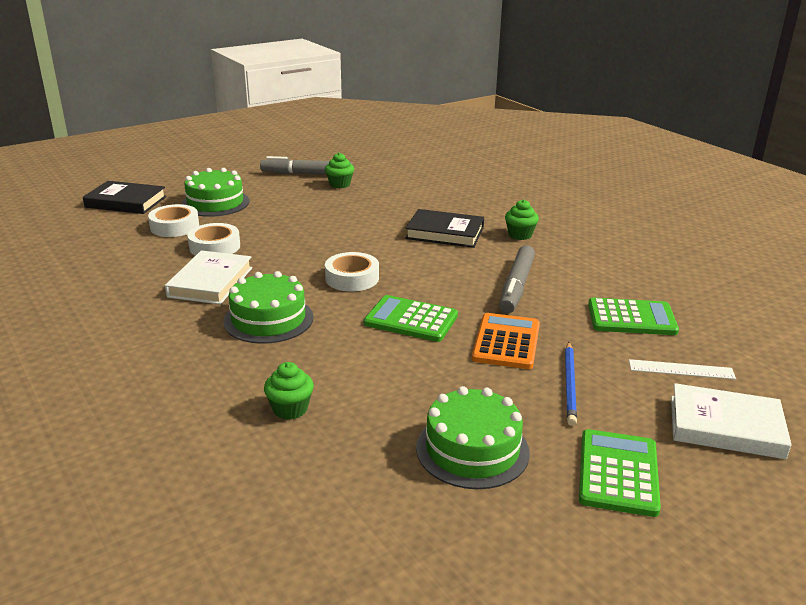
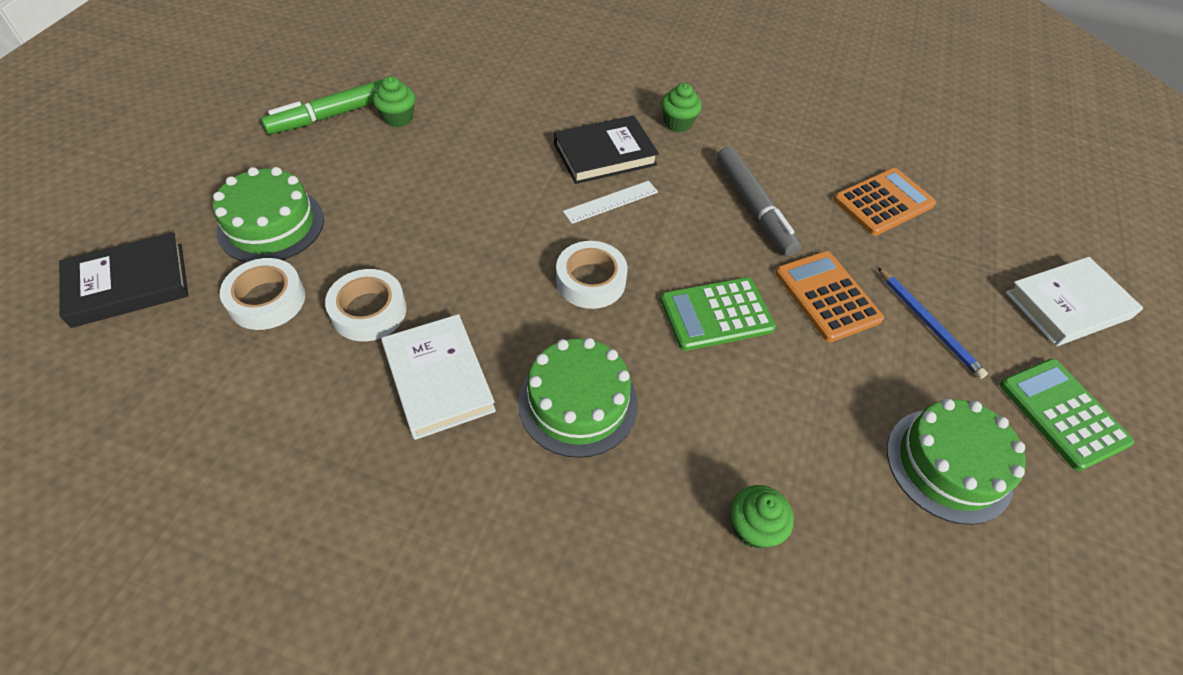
camera: 40 degrees left, 25 degrees up
grey marker [260,156,353,175] -> green marker [261,79,383,134]
green calculator [588,298,679,335] -> orange calculator [833,168,936,236]
white ruler [629,359,736,380] -> white ruler moved to [563,181,658,224]

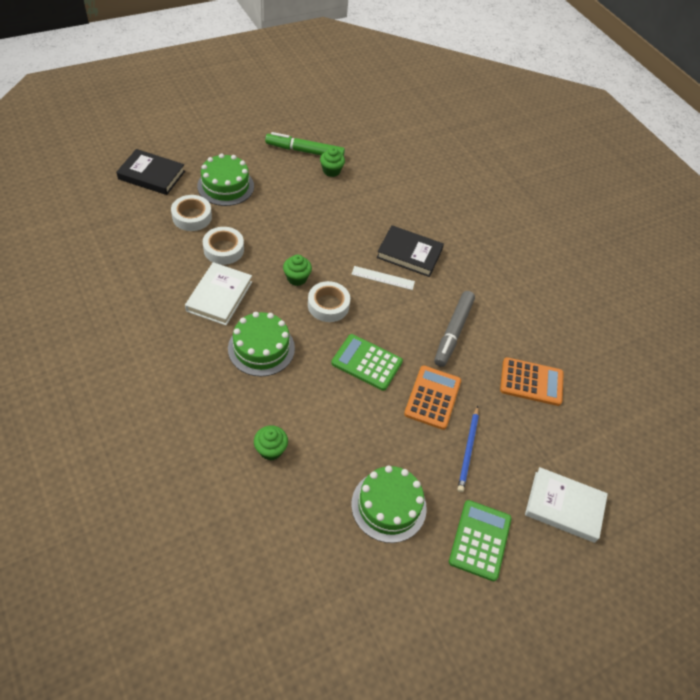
camera: 40 degrees right, 0 degrees up
green cupcake [661,83,702,132] -> green cupcake moved to [283,255,312,286]

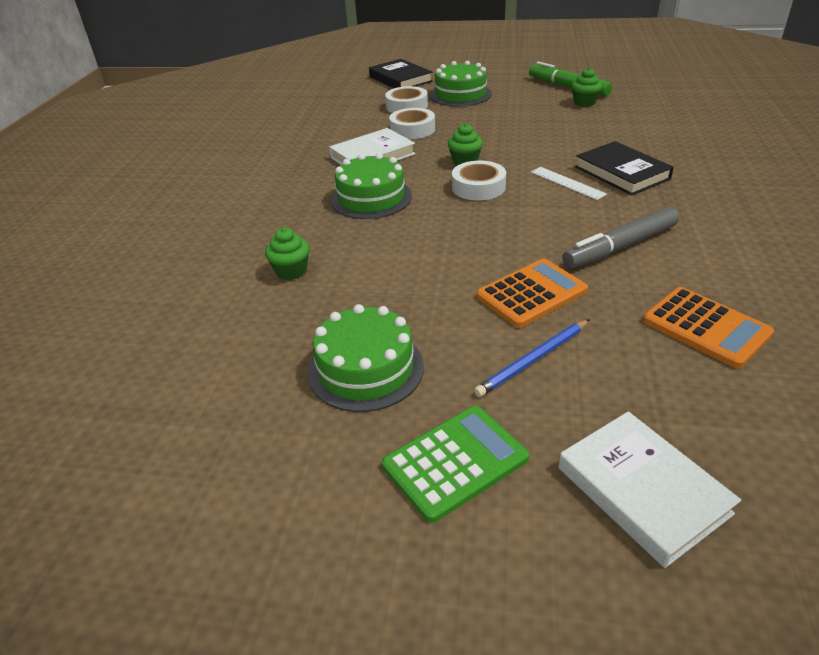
camera: 45 degrees right, 15 degrees down
green calculator [331,334,403,391] -> none

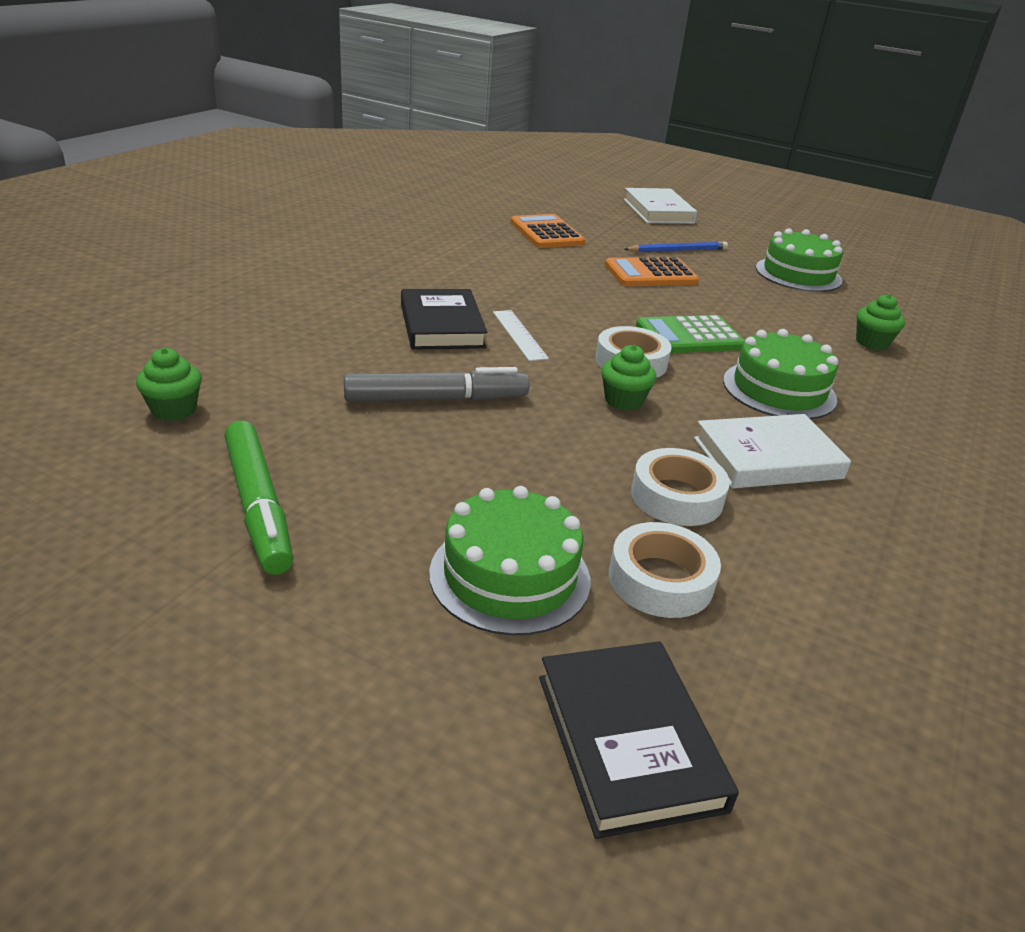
camera: 165 degrees left, 5 degrees down
green calculator [382,406,529,523] -> green calculator moved to [636,315,745,353]
grey marker [562,207,679,268] -> grey marker moved to [344,367,530,402]
green cupcake [571,68,603,107] -> green cupcake moved to [136,348,202,421]

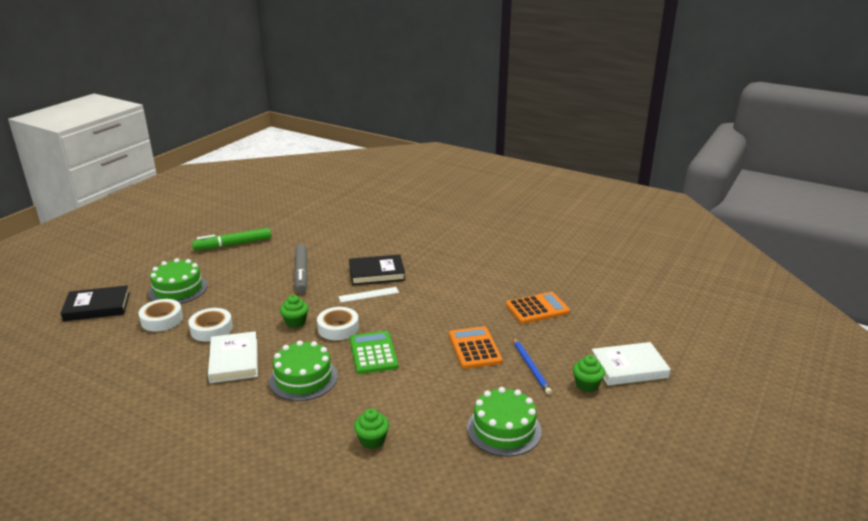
camera: 95 degrees right, 5 degrees down
green cupcake [136,348,202,421] -> green cupcake moved to [573,355,605,392]

